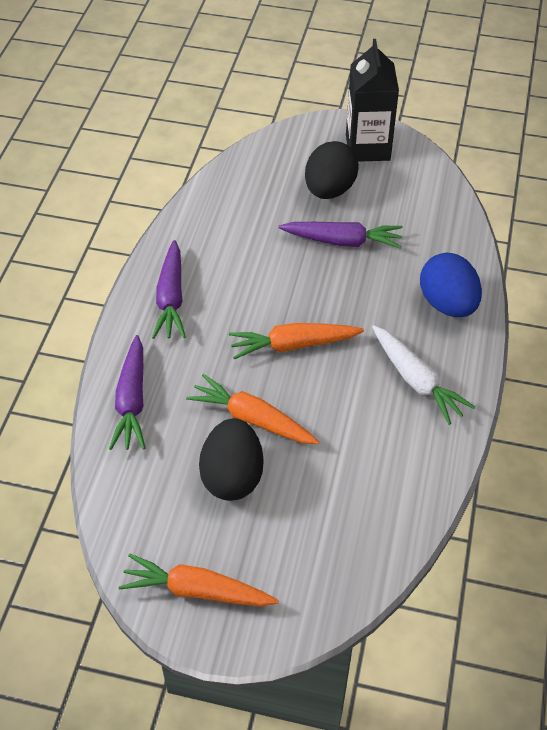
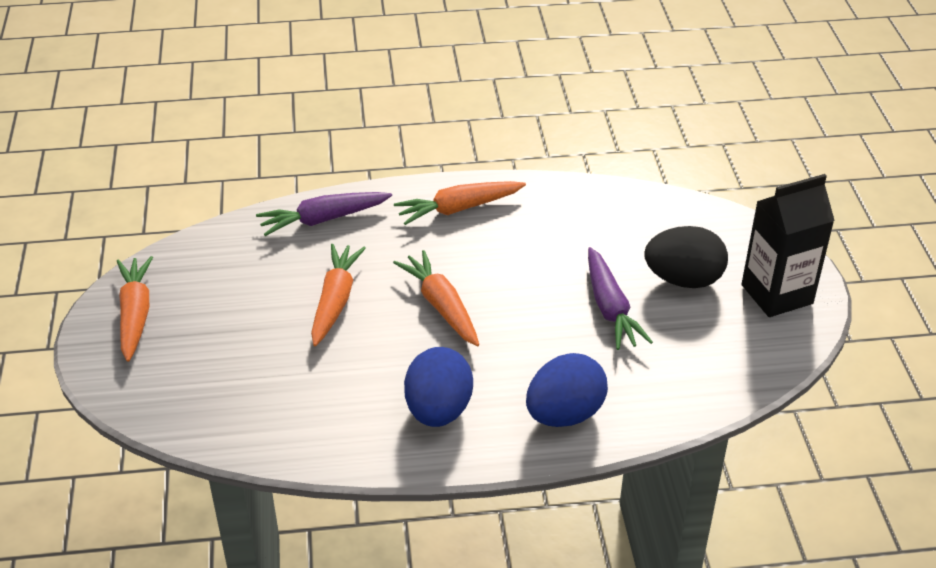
camera: 70 degrees right, 10 degrees down
purple carrot [152,240,186,339] -> orange carrot [394,181,526,225]
black egg [199,418,263,501] -> none
white carrot [372,325,475,425] -> blue egg [404,347,473,427]

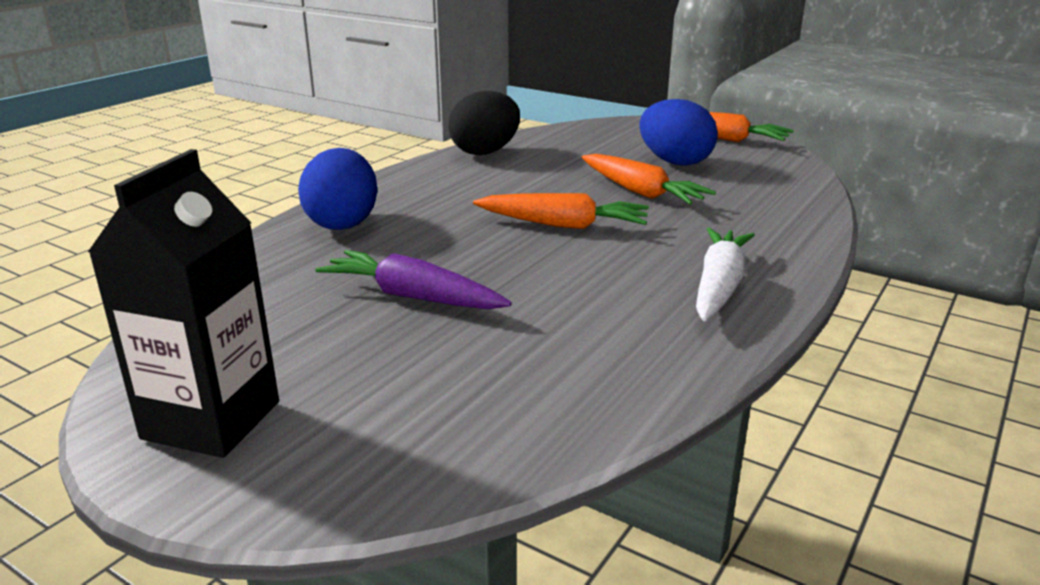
camera: 130 degrees right, 15 degrees down
purple carrot [256,192,392,236] -> none
orange carrot [394,181,526,225] -> white carrot [696,228,755,321]
blue egg [404,347,473,427] -> blue egg moved to [639,99,718,166]
black egg [645,226,728,288] -> black egg moved to [448,91,520,155]

